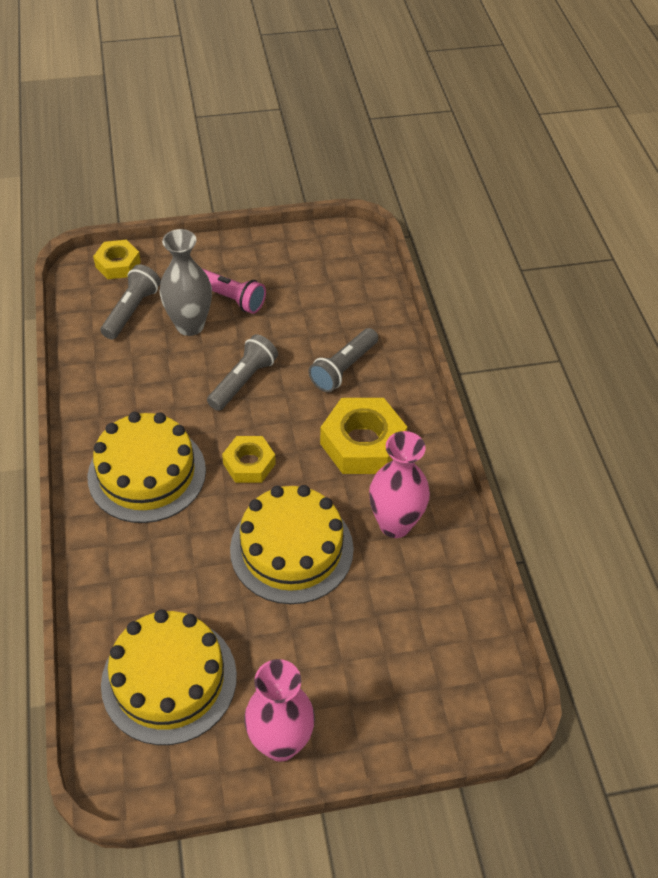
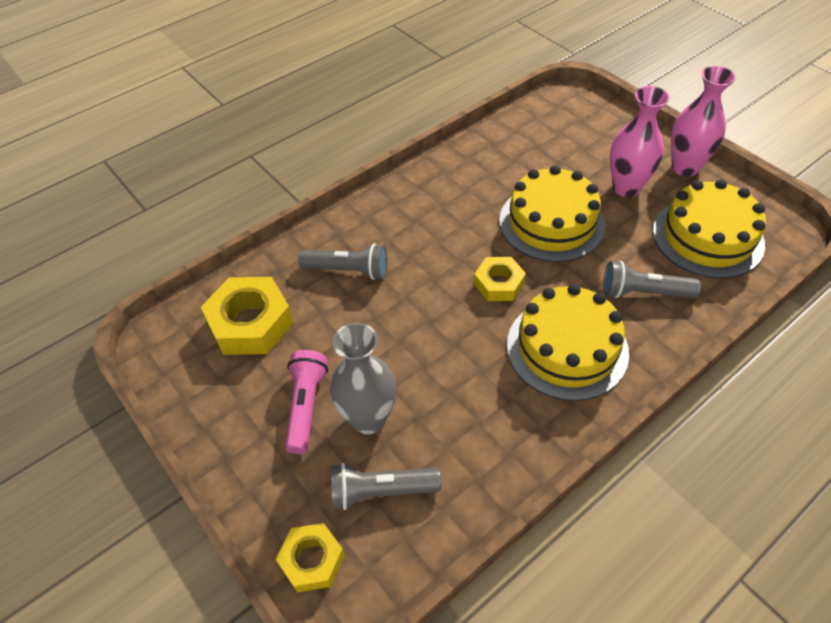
camera: 115 degrees left, 0 degrees up
grey flashlight [207,334,278,411] -> grey flashlight moved to [603,261,701,298]
yellow nut [320,398,407,474] -> yellow nut moved to [201,277,294,355]
pink vase [369,431,430,538] -> pink vase moved to [610,86,670,197]

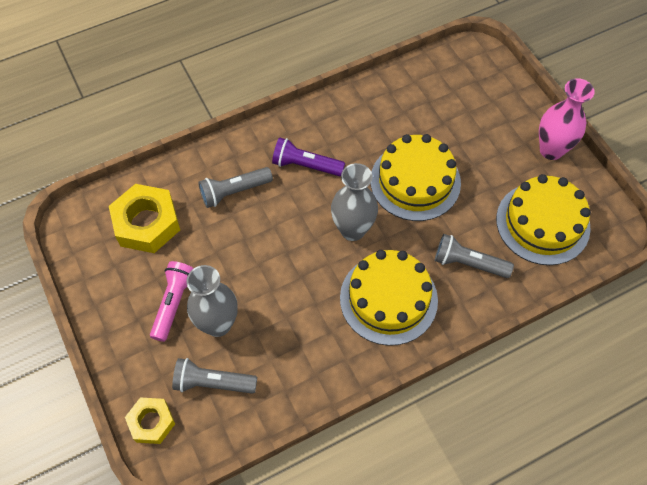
camera: 10 degrees right, 10 degrees up
grey flashlight [298,244,387,280] -> grey flashlight turned 135 degrees clockwise [198,167,273,208]
yellow nut [474,257,526,301] -> grey vase [331,163,378,241]
pink vase [610,86,670,197] -> none
none -> purple flashlight [272,137,345,176]

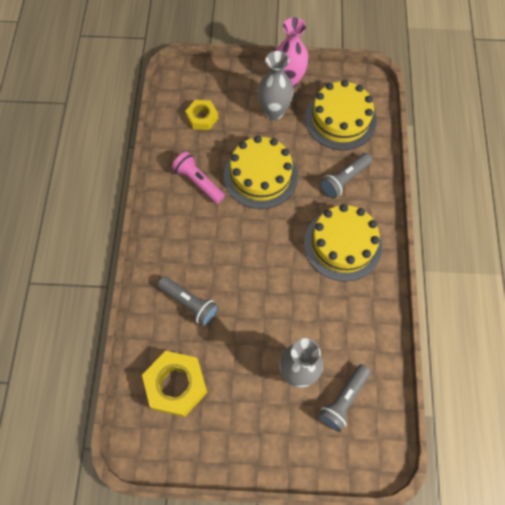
camera: 60 degrees left, 5 degrees up
yellow nut [125,397,175,444] -> yellow nut moved to [185,100,218,130]
pink flashlight [150,261,194,342] -> pink flashlight moved to [172,152,225,204]
grey flashlight [198,167,273,208] -> grey flashlight turned 60 degrees counterclockwise [158,276,219,326]
purple flashlight [272,137,345,176] -> none
grey vase [331,163,378,241] -> grey vase moved to [258,51,293,120]

